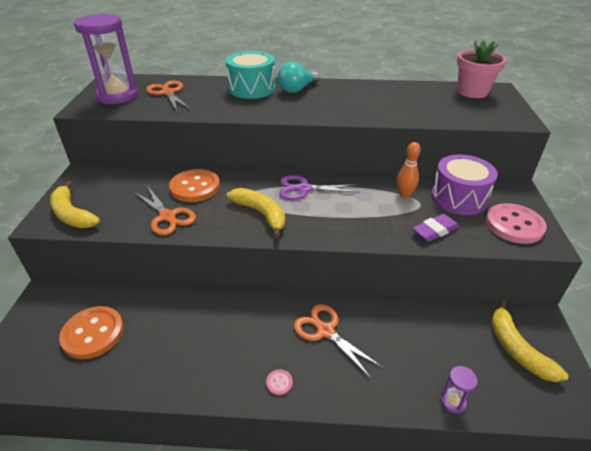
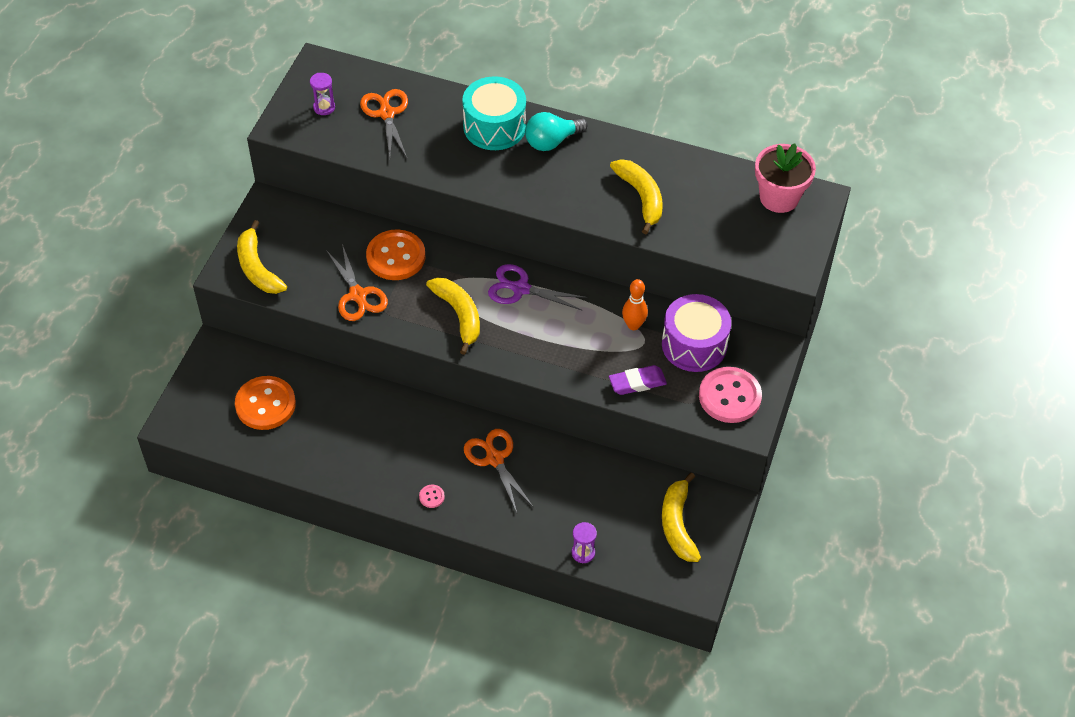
camera: 15 degrees right, 15 degrees up
purple hourglass [74,14,138,104] -> purple hourglass [310,73,335,115], size x0.42
none -> yellow banana [610,159,663,234]

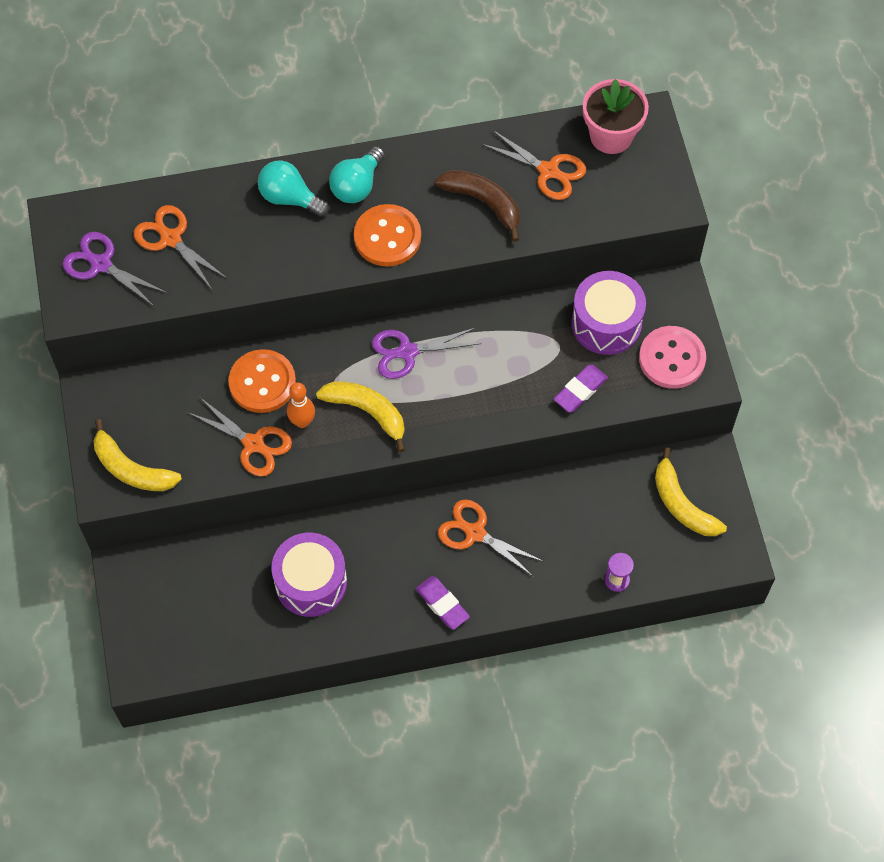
camera: 30 degrees left, 10 degrees up
orange button [235,376,296,430] -> orange button moved to [354,204,421,267]
purple hourglass [310,73,335,115] -> purple scissors [62,232,167,307]
pink button [419,485,445,508] -> purple eraser [416,576,470,630]
turquoise drum [462,76,526,150] -> turquoise light bulb [258,160,329,217]
yellow banana [610,159,663,234] -> brown banana [434,170,520,242]
orange bowling pin [622,279,648,330] -> orange bowling pin moved to [287,382,315,428]
none -> purple drum [271,533,347,617]
none -> orange scissors [482,130,586,200]

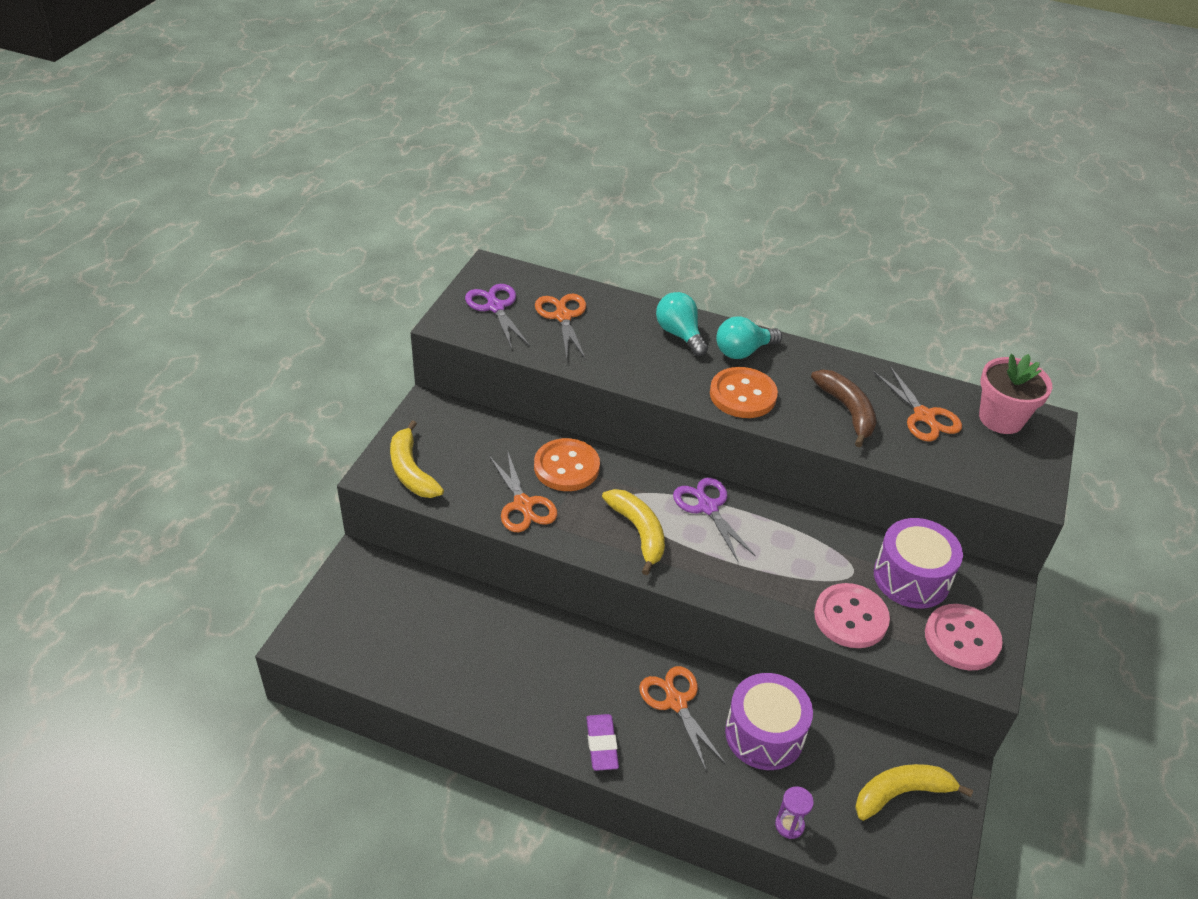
camera: 30 degrees right, 20 degrees down
purple drum [271,533,347,617] -> purple drum moved to [725,673,813,770]
orange bowling pin [287,382,315,428] -> none
purple scissors [372,327,481,379] -> purple scissors turned 45 degrees clockwise [673,478,756,561]
purple eraser [553,365,608,413] -> pink button [814,583,890,648]
yellow banana [655,447,727,536] -> yellow banana turned 75 degrees clockwise [855,764,973,821]

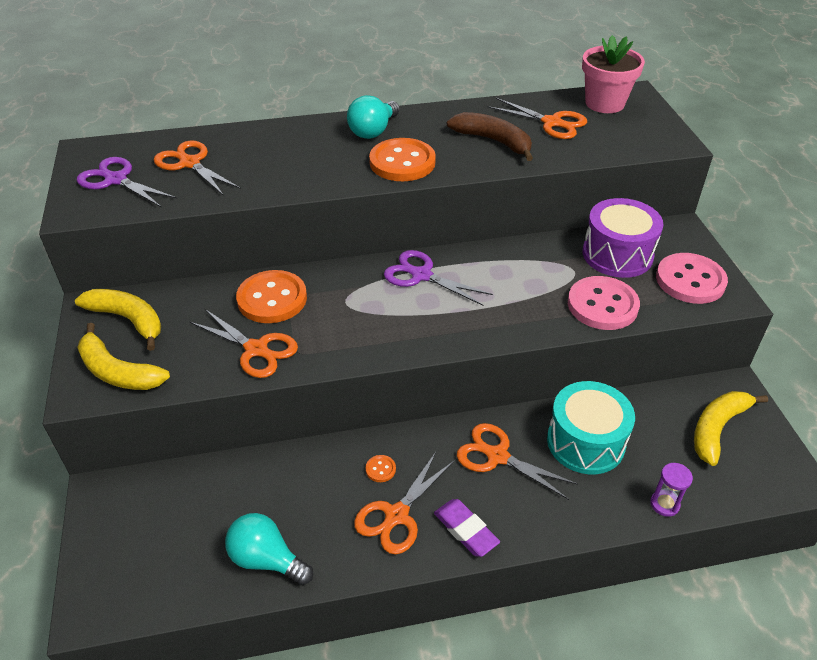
camera: 30 degrees left, 0 degrees up
yellow banana [602,489,665,575] -> yellow banana moved to [75,289,161,351]
turquoise light bulb [656,292,708,356] -> turquoise light bulb moved to [225,513,313,585]
purple drum [725,673,813,770] -> turquoise drum [547,381,635,474]
none -> orange scissors [354,452,454,554]
none -> orange button [366,455,396,482]

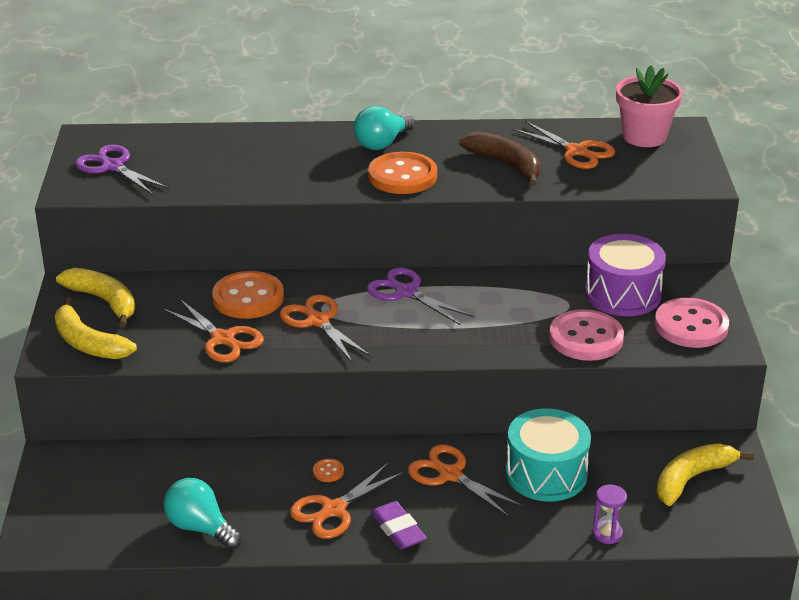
camera: 10 degrees right, 10 degrees down
orange scissors [154,140,241,196] -> orange scissors moved to [280,295,371,363]

